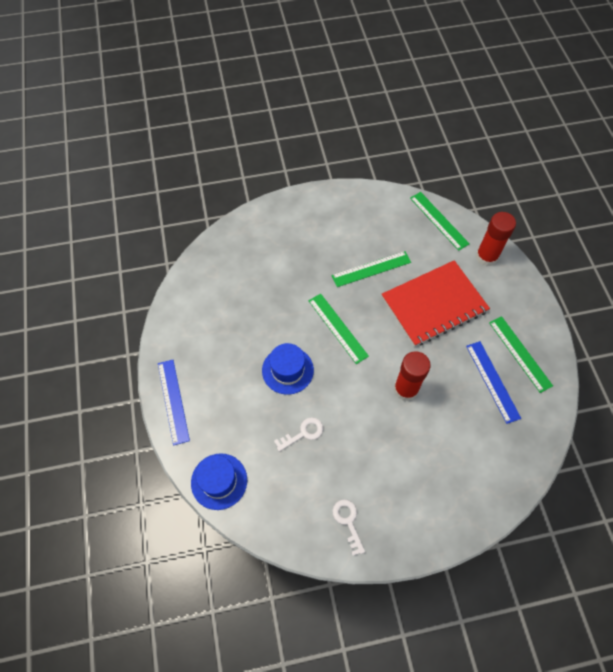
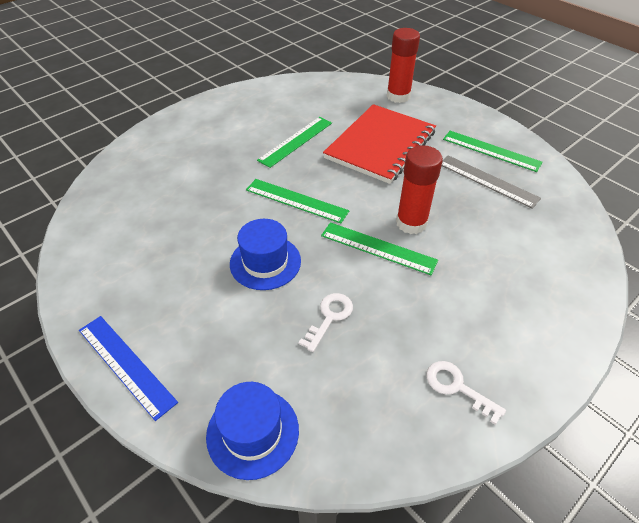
camera: 30 degrees left, 15 degrees down
green ruler [410,192,470,251] -> green ruler moved to [321,222,438,275]
blue ruler [466,341,521,424] -> grey ruler [442,155,541,209]

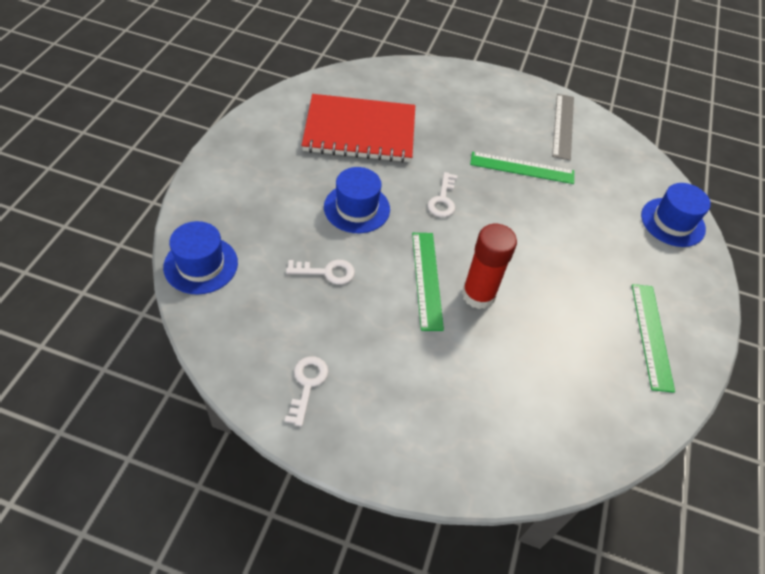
camera: 55 degrees right, 5 degrees up
blue ruler [79,316,178,421] -> none
green ruler [246,179,349,223] -> white key [428,172,458,217]
red notebook [323,104,436,184] -> red notebook moved to [302,94,415,163]
red glue stick [387,28,420,103] -> blue hat [641,183,711,247]
grey ruler [442,155,541,209] -> grey ruler moved to [552,94,574,160]

